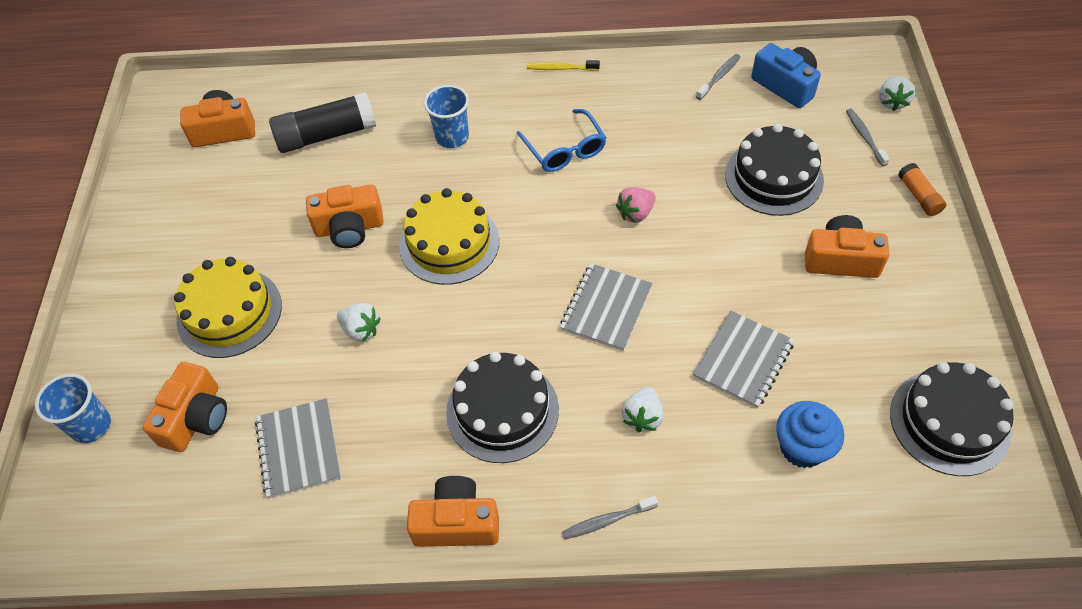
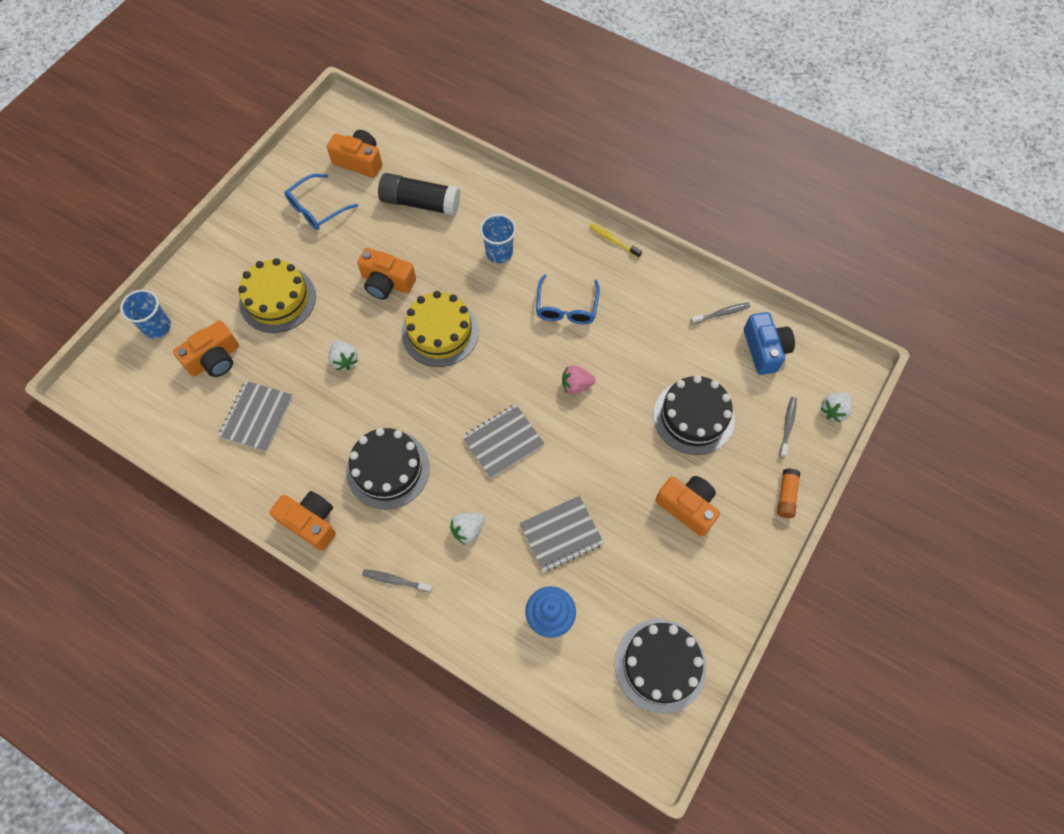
camera: 30 degrees right, 10 degrees up
none -> blue glasses [285,174,358,230]

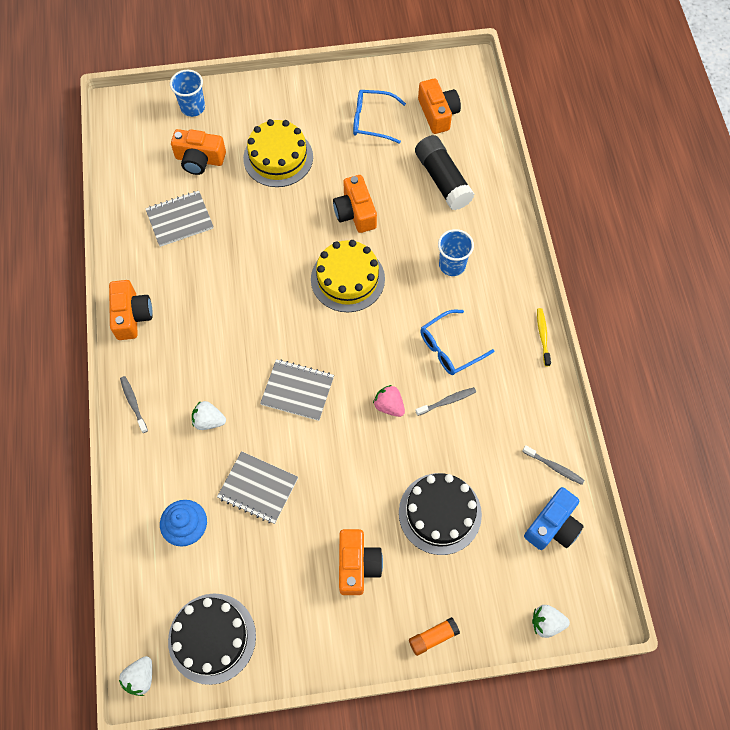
camera: 50 degrees right, 0 degrees up
white strawberry [328,340,358,370] -> white strawberry moved to [119,656,152,696]
black cake [346,428,430,509] -> none
grey toothbrush [779,397,797,458] -> grey toothbrush moved to [416,387,476,416]

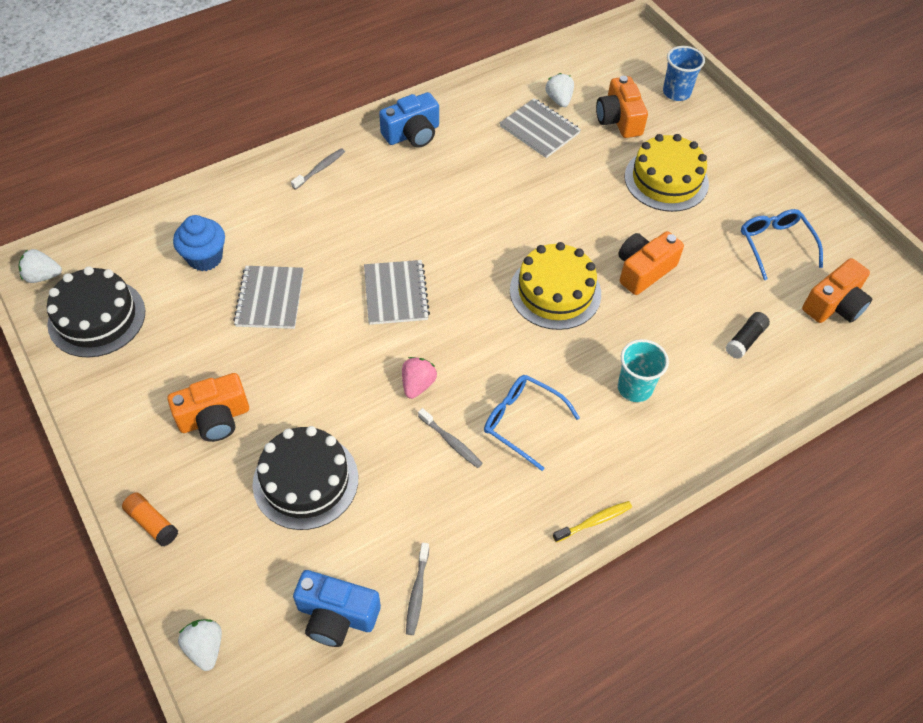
camera: 65 degrees right, 10 degrees down
orange camera [109,280,153,340] -> blue camera [379,92,439,148]
white strawberry [192,401,226,430] -> white strawberry moved to [546,73,574,107]
black glue stick [415,135,474,210] -> black glue stick [726,312,770,359], size x0.52
blue cup [438,229,474,276] -> turquoise cup [618,339,669,402]

